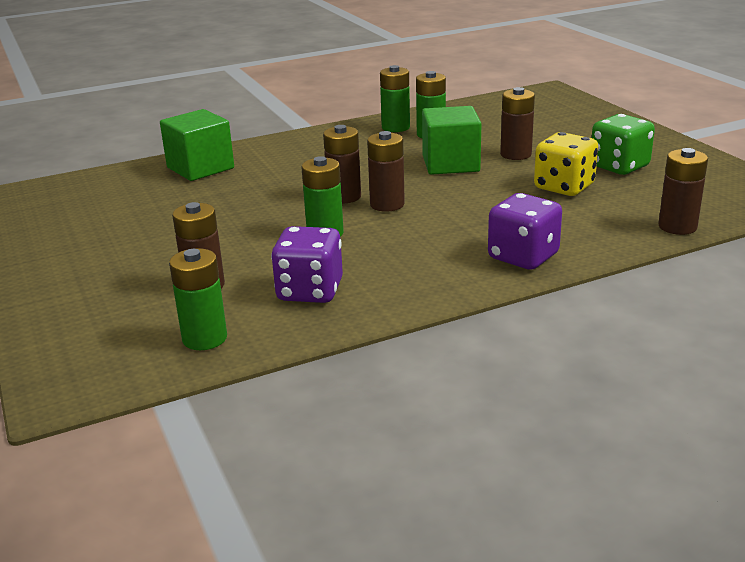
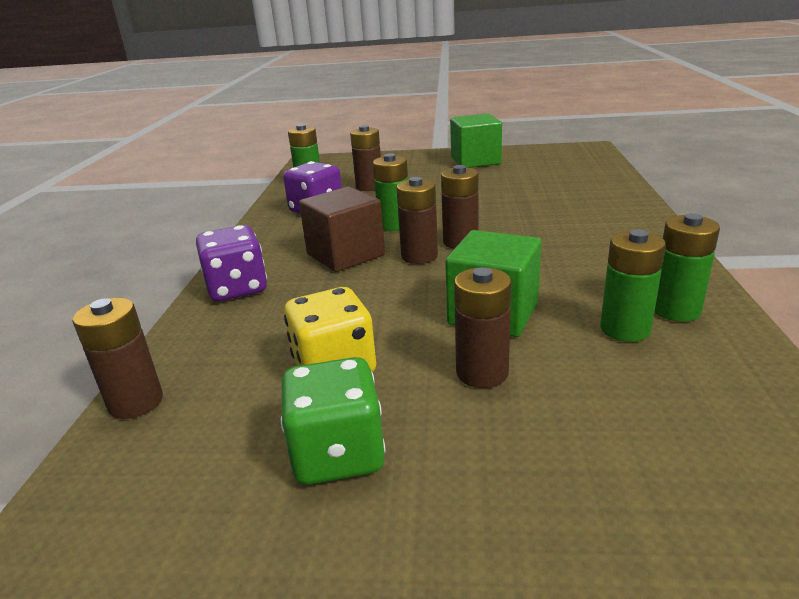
camera: 120 degrees right, 0 degrees up
green cube [160,109,234,181] -> green cube moved to [450,113,502,168]
none -> brown cube [299,186,385,272]

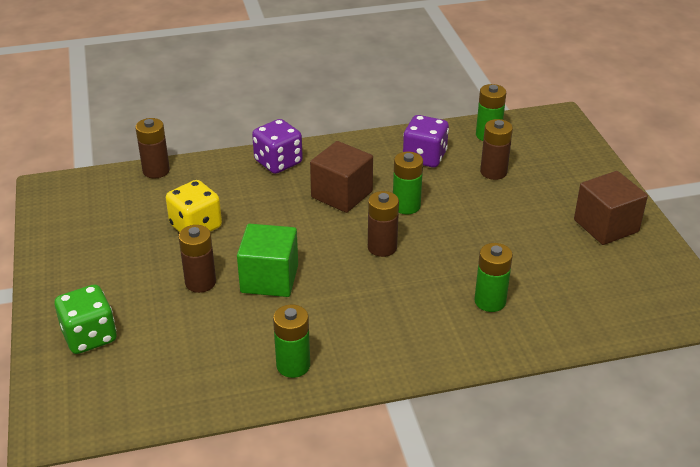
camera: 70 degrees right, 10 degrees up
green dice [281,357,385,485] -> green dice moved to [55,285,117,354]
brown battery [396,177,438,264] -> none
green cube [450,113,502,168] -> brown cube [574,171,648,245]
green battery [600,229,666,342] -> green battery moved to [474,243,513,312]

